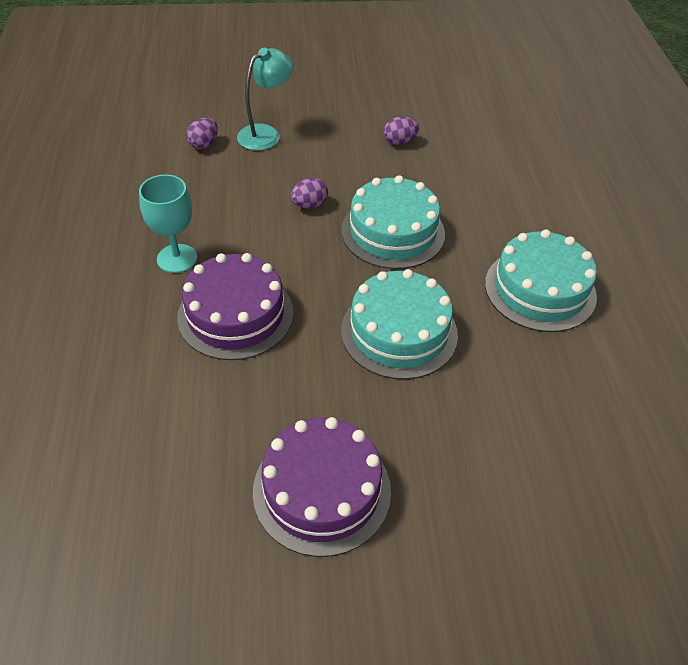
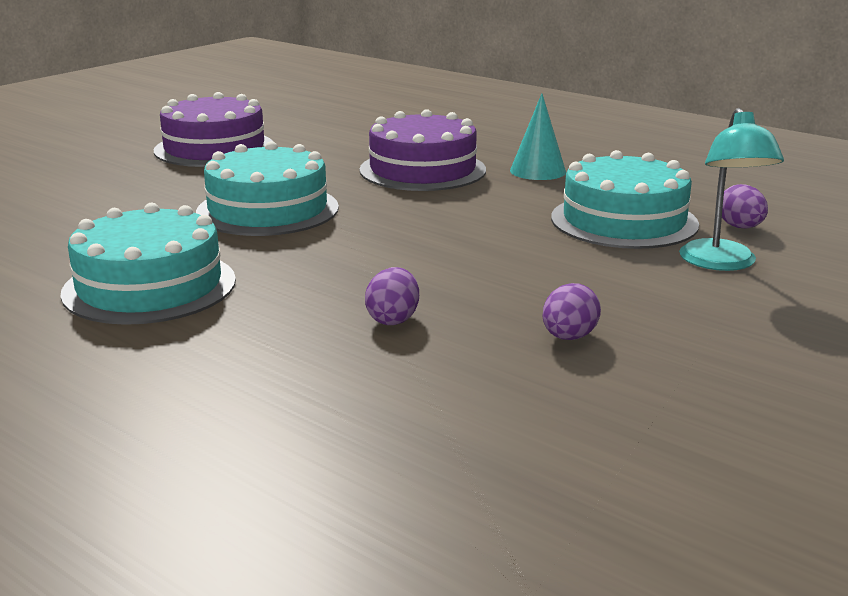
camera: 135 degrees right, 25 degrees down
turquoise goblet [139,174,197,273] -> turquoise cone [510,93,566,180]
purple egg [291,178,328,208] -> purple egg moved to [365,267,419,325]
turquoise cake [342,175,445,269] -> turquoise cake moved to [551,150,699,249]

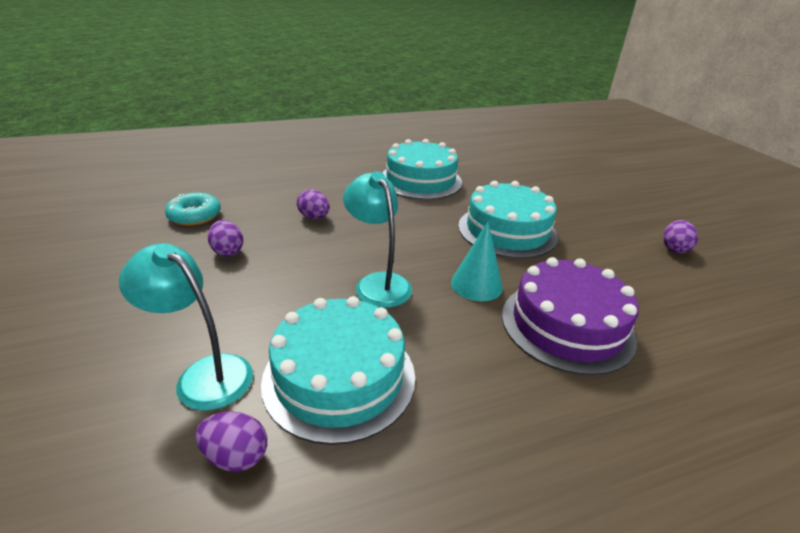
camera: 120 degrees right, 10 degrees up
purple cake [154,92,273,167] -> purple egg [663,220,698,253]
turquoise cone [510,93,566,180] -> turquoise cone moved to [451,222,503,301]
none -> turquoise donut [165,193,221,226]
none -> turquoise lamp [343,171,412,308]

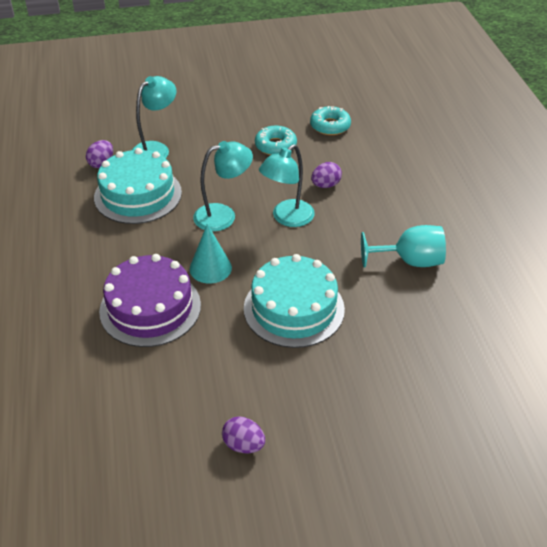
camera: 100 degrees right, 10 degrees up
purple egg [208,220,243,257] -> turquoise donut [255,126,297,155]
turquoise cake [382,139,462,200] -> turquoise goblet [361,225,446,268]
none -> turquoise lamp [259,144,315,227]

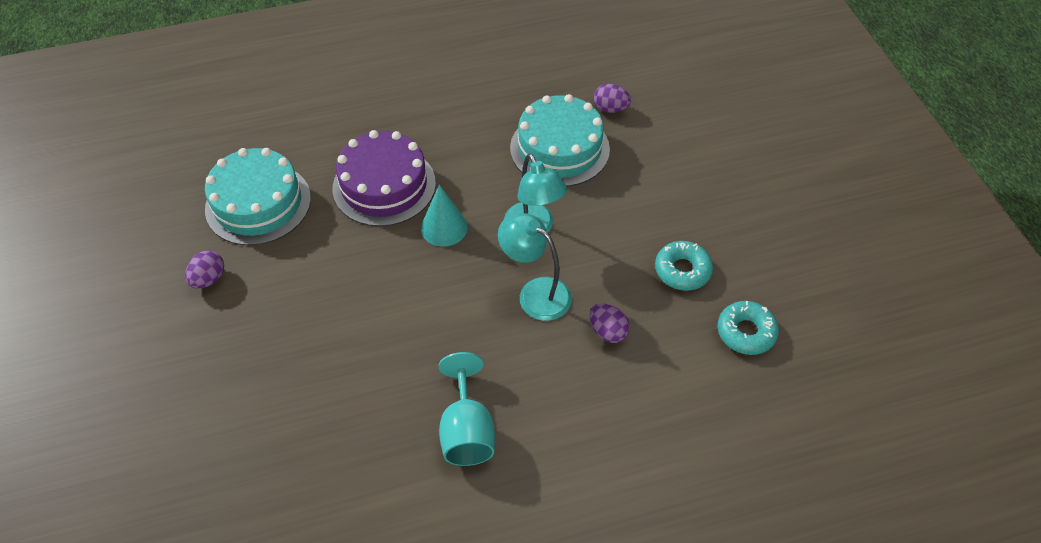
camera: 85 degrees right, 10 degrees up
turquoise lamp [132,76,177,158] -> none
turquoise cake [244,254,345,348] -> turquoise cake moved to [205,148,311,245]

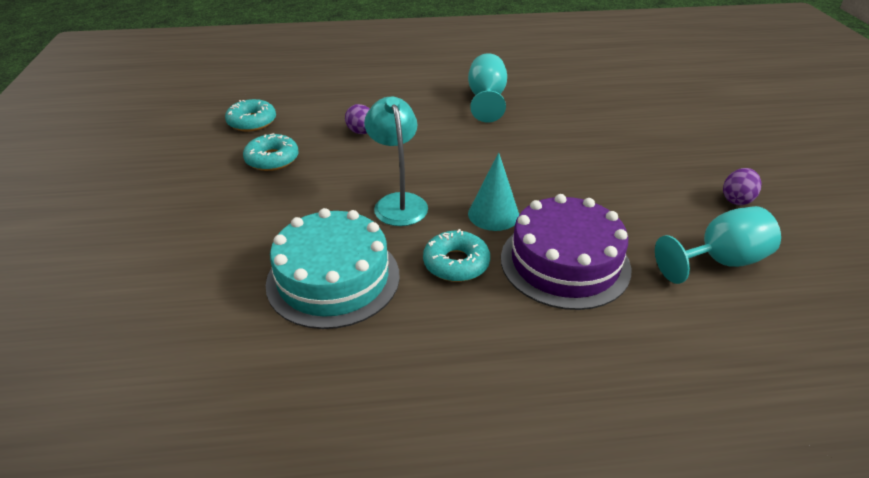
camera: 170 degrees left, 15 degrees down
turquoise cake [205,148,311,245] -> turquoise goblet [655,206,781,284]
turquoise lamp [498,213,572,321] -> none
purple egg [593,84,631,113] -> none
none -> turquoise donut [423,229,490,282]

